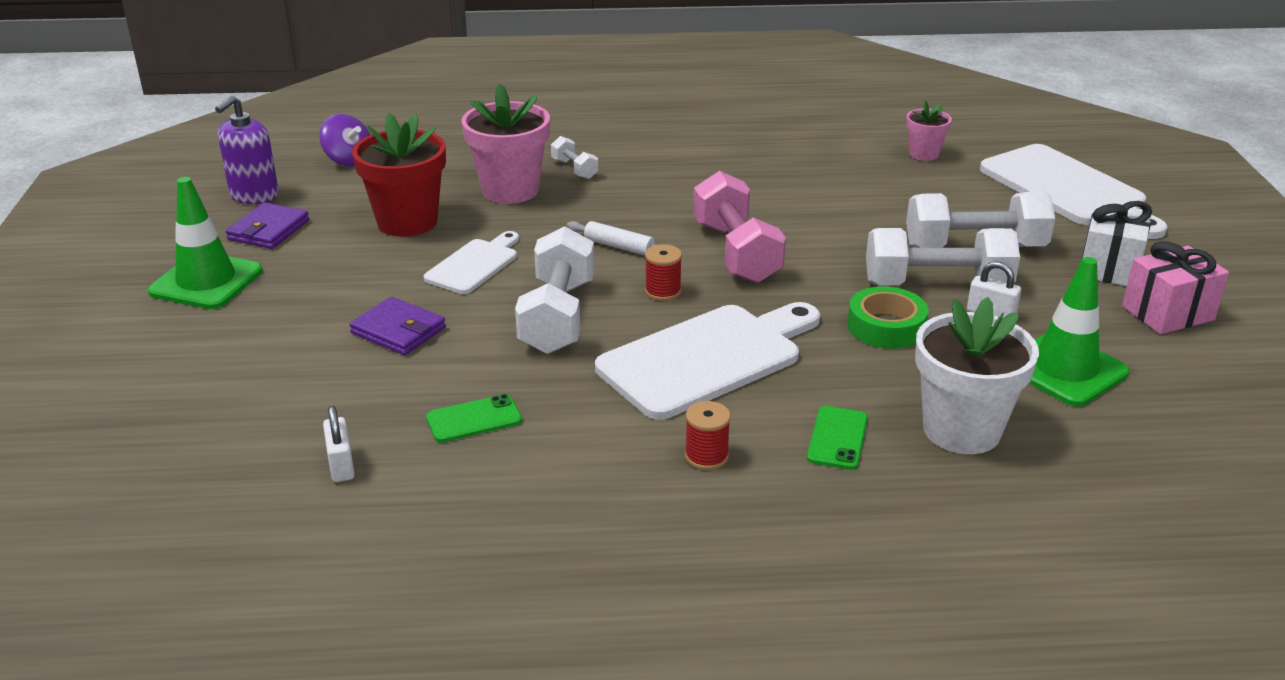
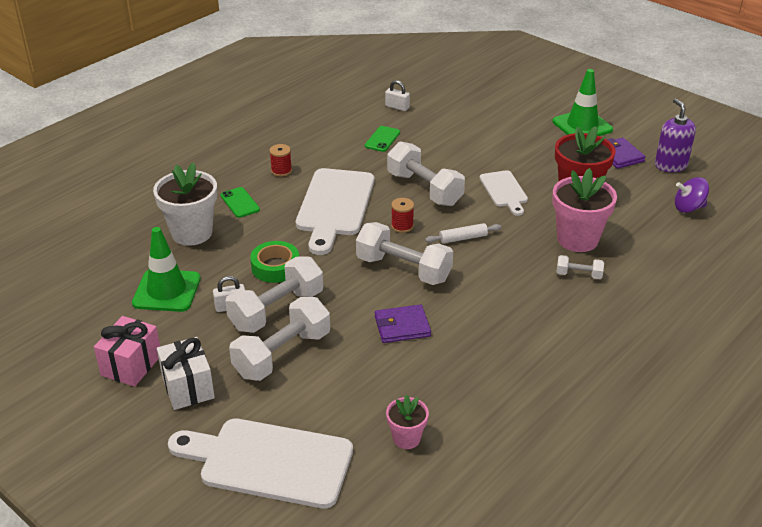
camera: 135 degrees right, 5 degrees up
purple wallet [349,297,446,355] -> purple wallet moved to [375,304,431,343]
pink dumbbell [693,171,786,283] -> white dumbbell [356,222,453,285]

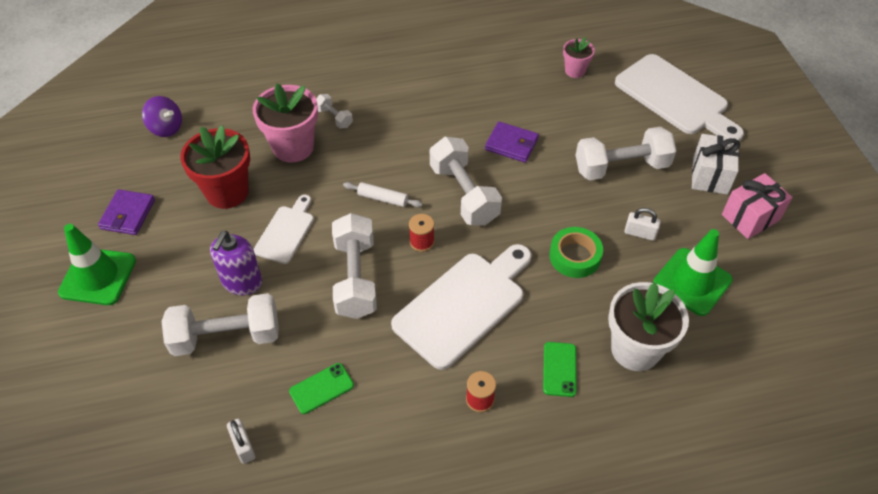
camera: 145 degrees left, 15 degrees up
white dumbbell [225,256,323,333] -> white dumbbell moved to [162,293,279,356]
purple soap dispenser [655,98,696,172] -> purple soap dispenser moved to [210,231,262,295]

